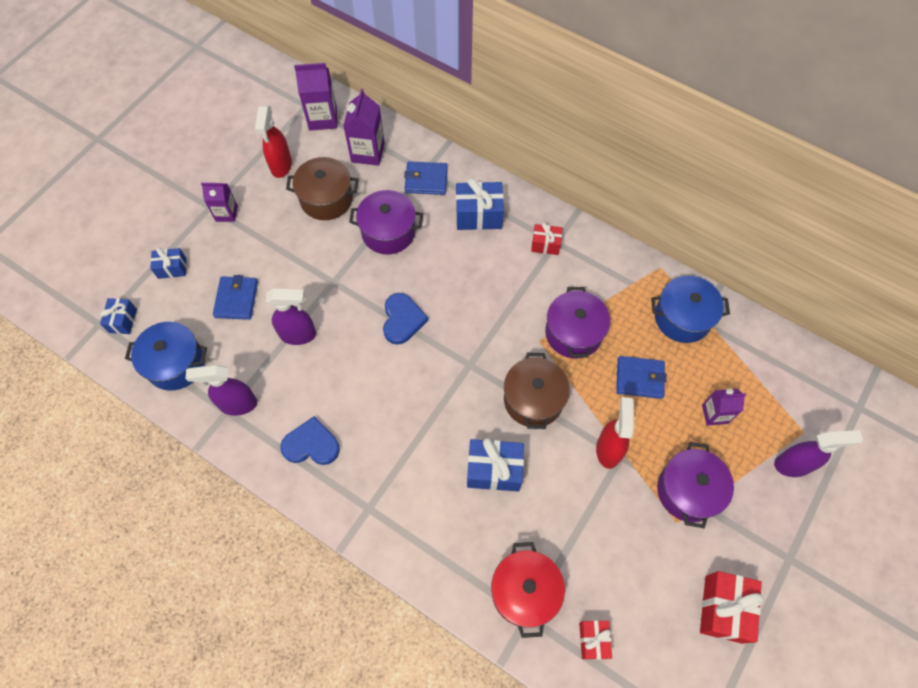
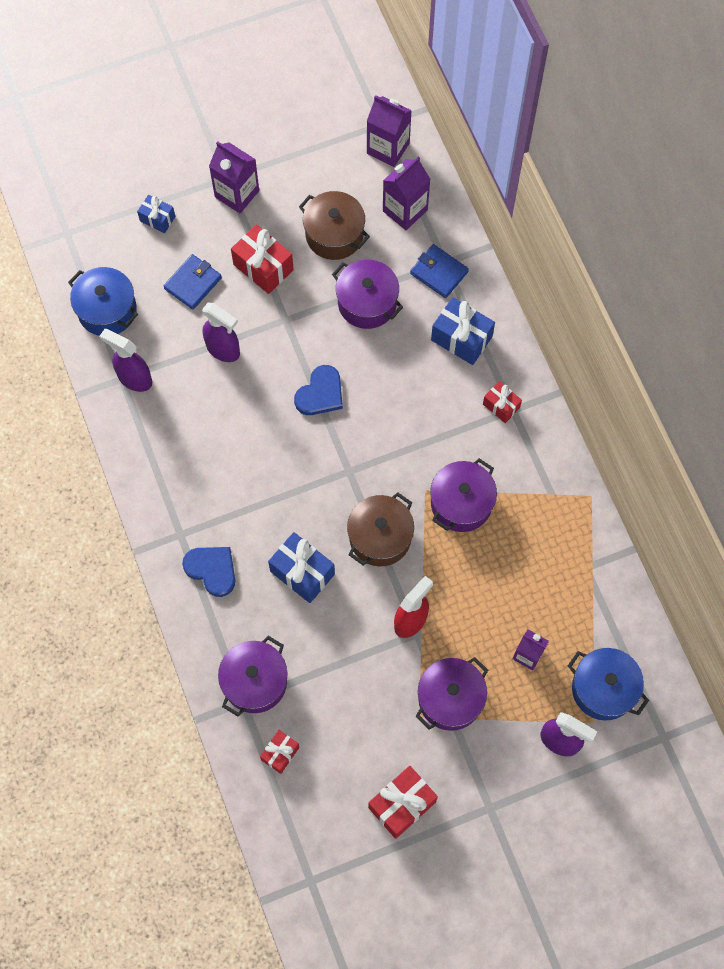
camera: 35 degrees right, 5 degrees up
blue gift [100,298,137,334] -> none
purple carton [201,183,238,222] -> purple carton [209,141,259,213], size x1.53
red spray bottle [255,105,292,178] -> none
blue heart [280,416,340,465] -> blue heart moved to [182,547,235,597]
red pot [491,542,565,638] -> purple pot [218,636,288,717]
blue wallet [616,356,667,399] -> none
blue pot [651,276,730,343] -> blue pot moved to [568,648,649,721]
none -> red gift [231,225,294,294]

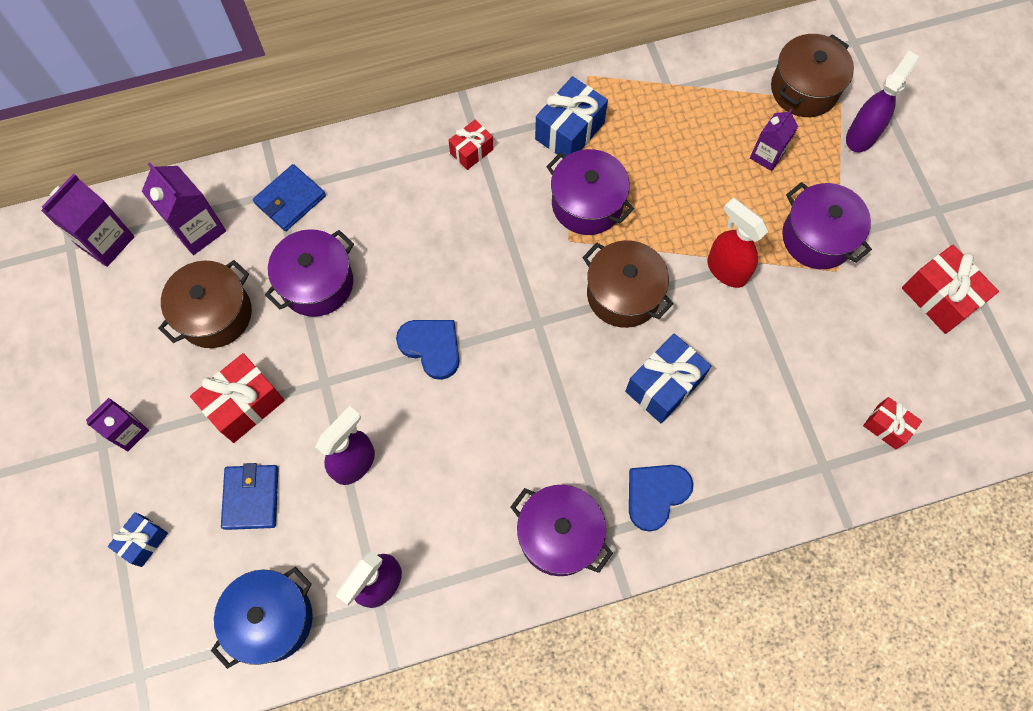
camera: 85 degrees left, 0 degrees up
blue wallet [164,254,222,310] -> blue wallet turned 45 degrees clockwise [221,463,278,530]
purple carton [209,141,259,213] -> purple carton [86,398,149,451], size x0.65
purple pot [218,636,288,717] -> purple pot moved to [511,485,613,576]
blue gift [431,297,495,365] -> blue gift moved to [535,76,608,158]
blue pot [568,648,649,721] -> brown pot [771,34,854,117]

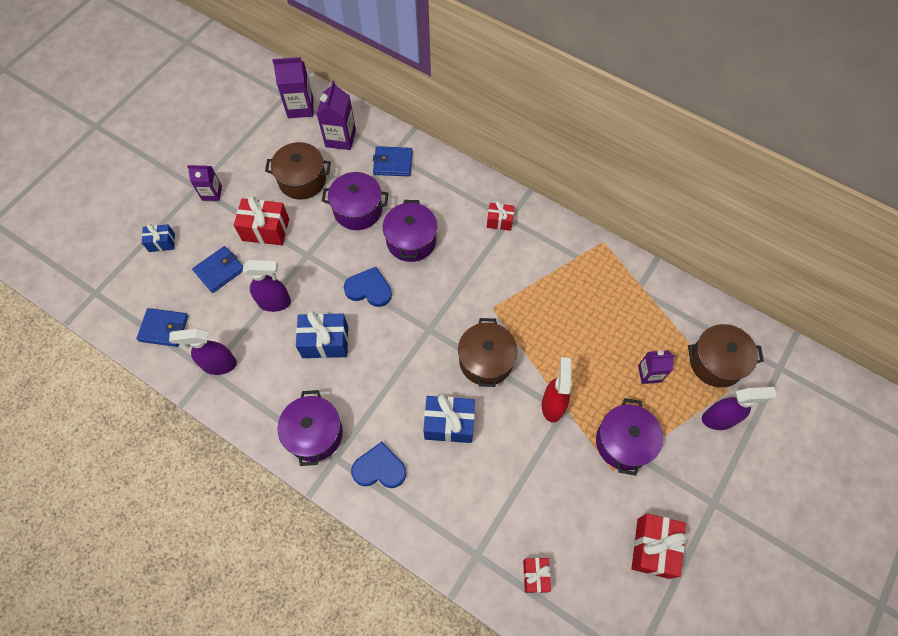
camera: 50 degrees right, 5 degrees down
blue pot [211,567,313,669] -> blue wallet [136,308,188,347]
blue heart [396,320,459,380] -> blue heart turned 75 degrees counterclockwise [344,267,392,307]
blue gift [535,76,608,158] -> blue gift moved to [296,311,348,358]
purple pot [546,149,634,235] -> purple pot moved to [383,200,437,262]

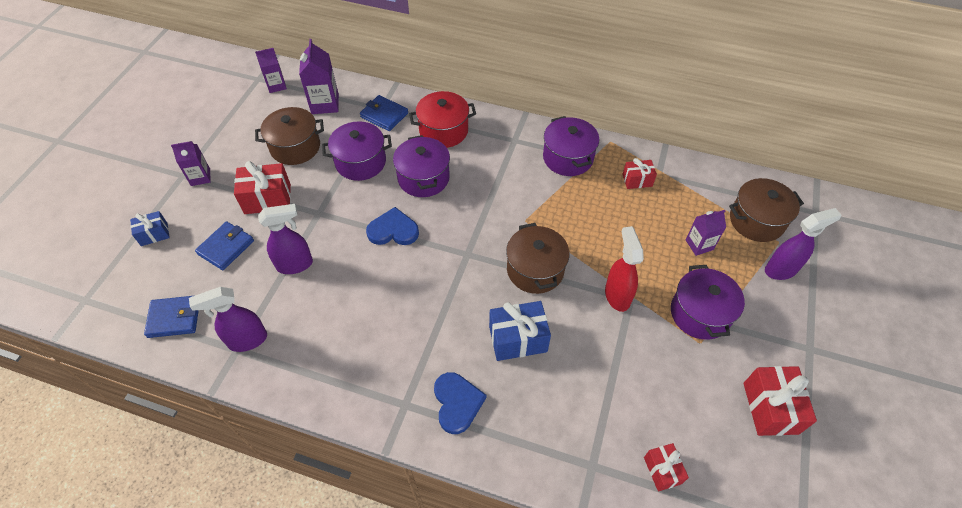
camera: 15 degrees left, 10 degrees down
purple carton [272,57,313,118] -> purple carton [255,48,287,93], size x0.65
purple pot [277,390,343,466] -> purple pot moved to [543,116,600,176]
blue gift [296,311,348,358] -> none
blue heart [351,442,406,488] -> blue heart turned 90 degrees clockwise [434,372,486,434]
blue wallet [373,146,413,176] -> blue wallet turned 45 degrees clockwise [360,95,408,131]
red gift [487,201,514,231] -> red gift moved to [622,158,657,189]
none -> red pot [409,91,476,148]

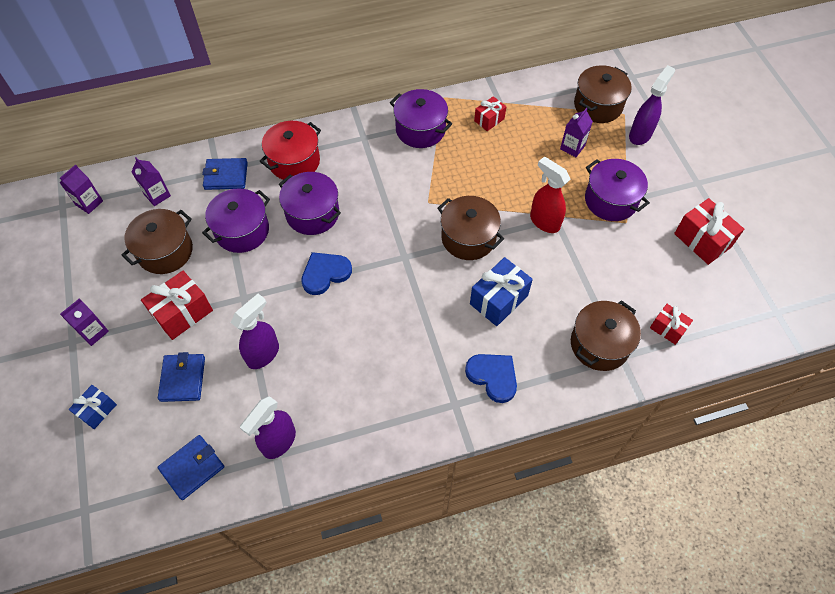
camera: 35 degrees left, 5 degrees up
purple carton [299,39,339,114] -> purple carton [131,157,171,206], size x0.65
none -> brown pot [571,300,641,371]

